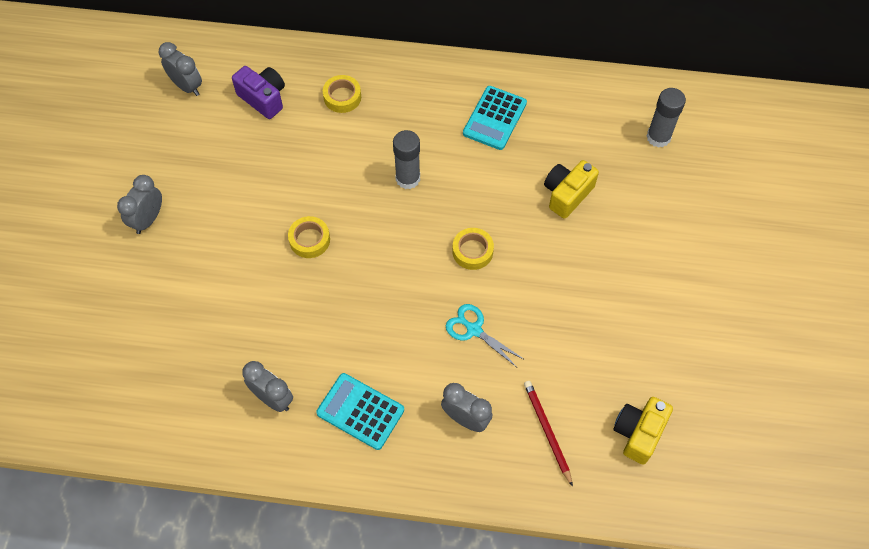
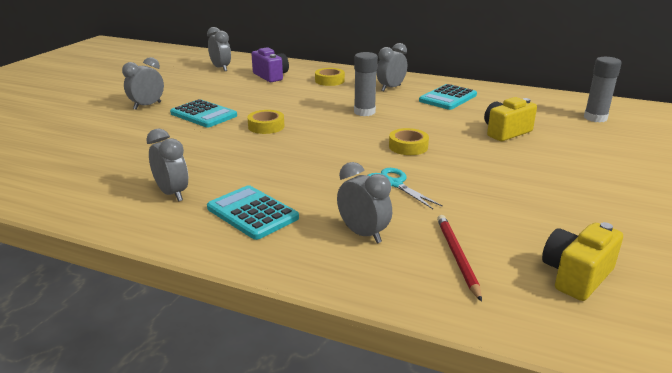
camera: 15 degrees right, 35 degrees down
none -> turquoise calculator [170,99,237,127]
none -> grey clock [376,43,407,91]

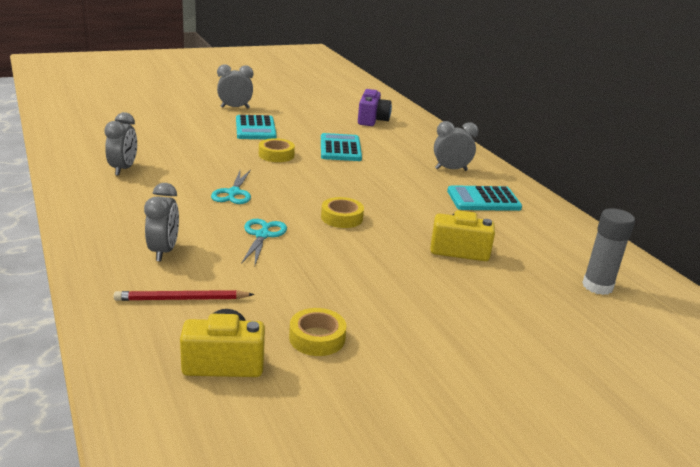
camera: 40 degrees right, 0 degrees up
grey clock [207,27,231,71] -> none
turquoise calculator [207,185,299,240] -> turquoise calculator moved to [321,133,362,161]
yellow tape [315,68,345,86] -> yellow tape moved to [289,308,347,356]
grey glue stick [354,52,378,116] -> none
red pencil [437,215,482,302] -> red pencil turned 135 degrees counterclockwise [114,290,254,301]
none -> turquoise scissors [211,170,251,204]

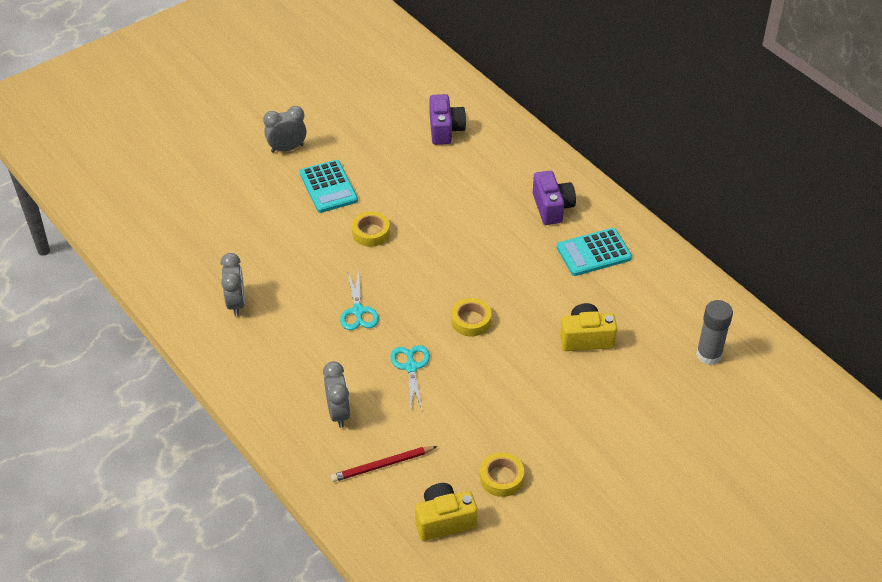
camera: 10 degrees left, 20 degrees up
turquoise calculator [321,133,362,161] -> none
grey clock [434,121,478,171] -> purple camera [533,171,576,225]

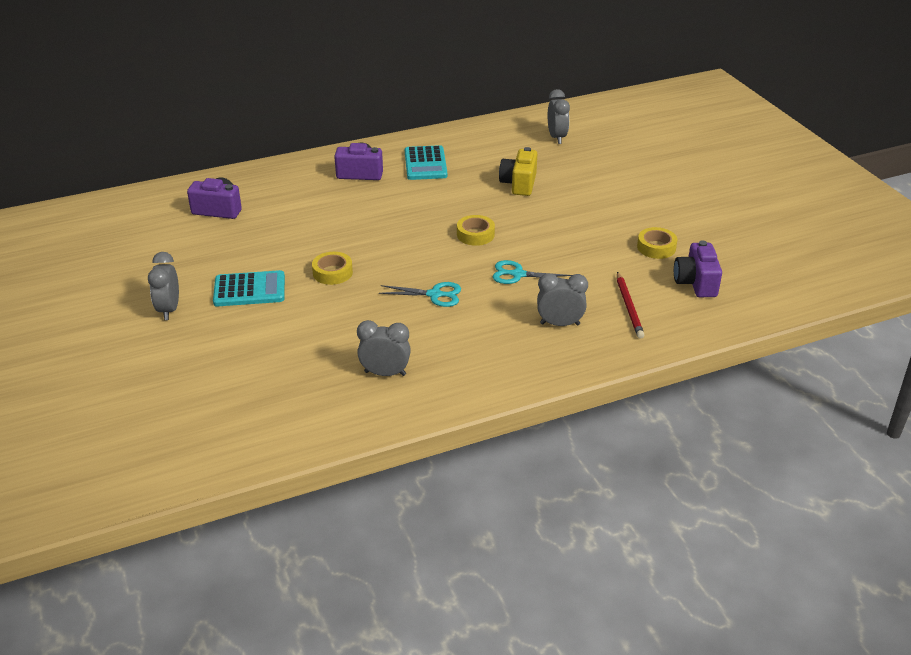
camera: 75 degrees left, 10 degrees down
yellow camera [415,483,477,541] -> purple camera [674,240,722,297]
grey glue stick [696,300,733,365] -> grey clock [548,89,570,144]

